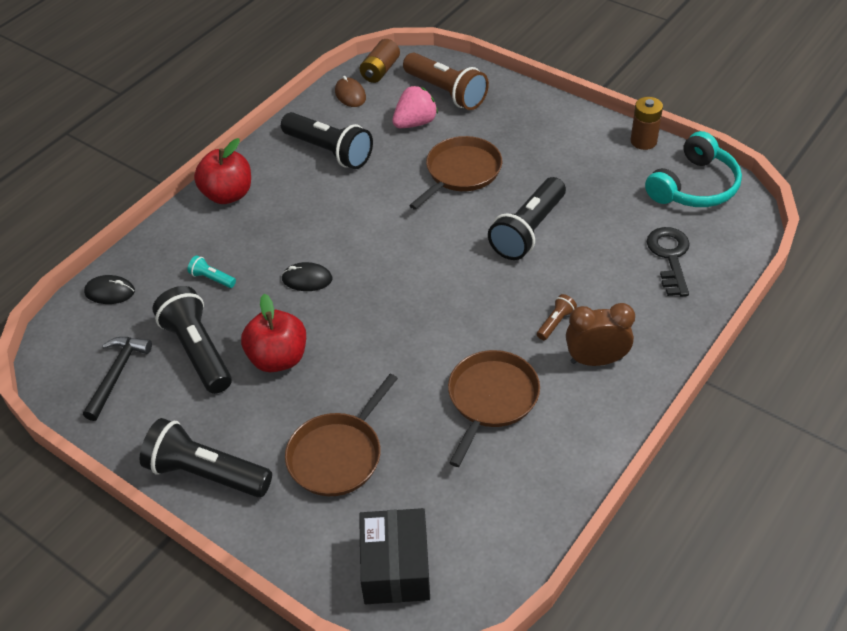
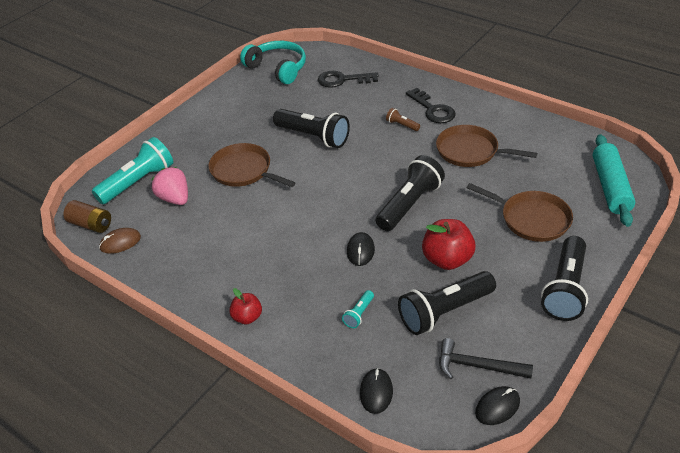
camera: 90 degrees left, 5 degrees down
red apple [194,138,251,204] -> red apple [229,288,262,324], size x0.59
black flashlight [281,112,373,169] -> black flashlight moved to [376,155,445,231]
black box [359,508,430,604] -> turquoise rolling pin [593,134,635,227]
brown flashlight [403,53,489,110] -> turquoise flashlight [92,137,173,204]
brown clock [566,303,635,366] -> black key [406,88,456,123]
brown battery [631,97,663,150] -> none
none -> black mouse [475,386,520,425]

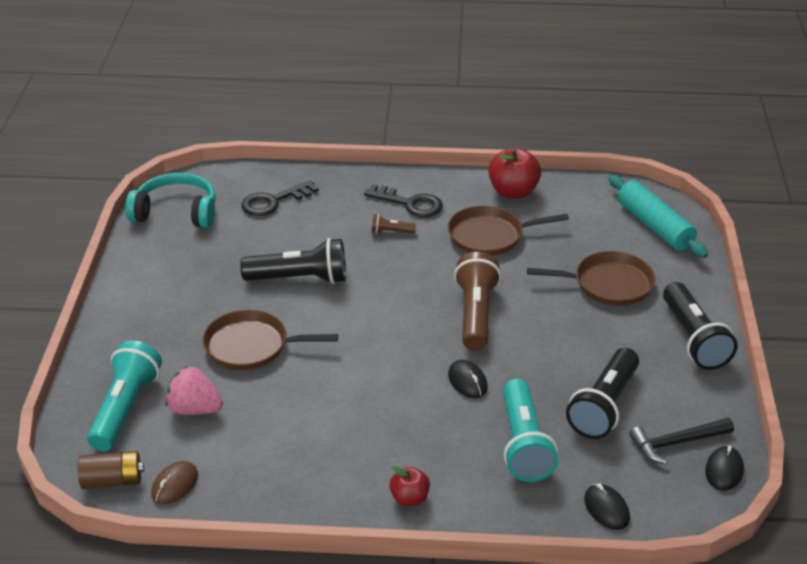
camera: 35 degrees left, 5 degrees down
turquoise flashlight [342,290,374,328] -> turquoise flashlight [503,379,558,482], size x2.24
black flashlight [376,155,445,231] -> brown flashlight [454,252,501,351]
red apple [422,219,476,270] -> red apple moved to [488,147,541,199]

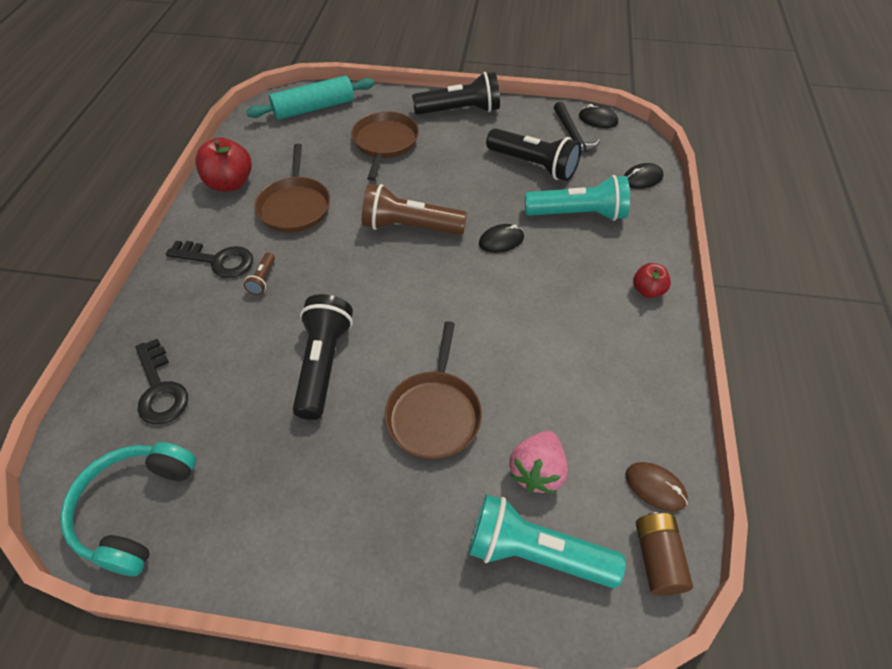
camera: 85 degrees left, 15 degrees up
black key [364,184,443,217] -> black key turned 75 degrees clockwise [166,241,253,278]

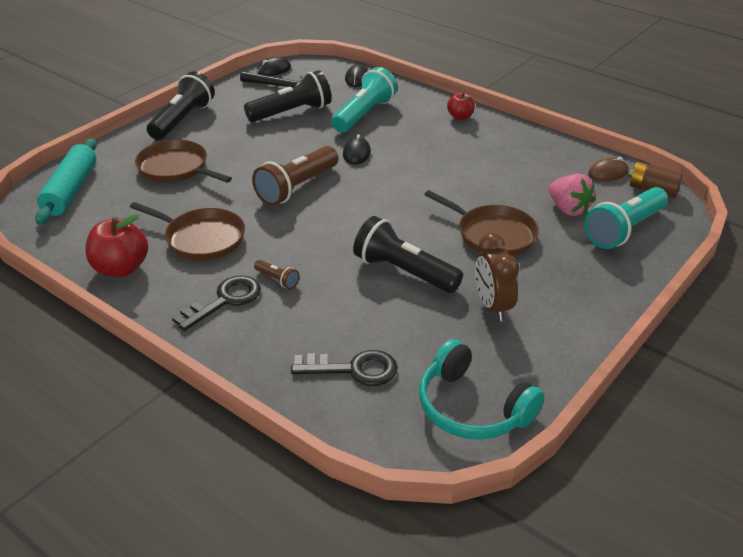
camera: 60 degrees left, 15 degrees down
none -> brown clock [475,233,519,322]

